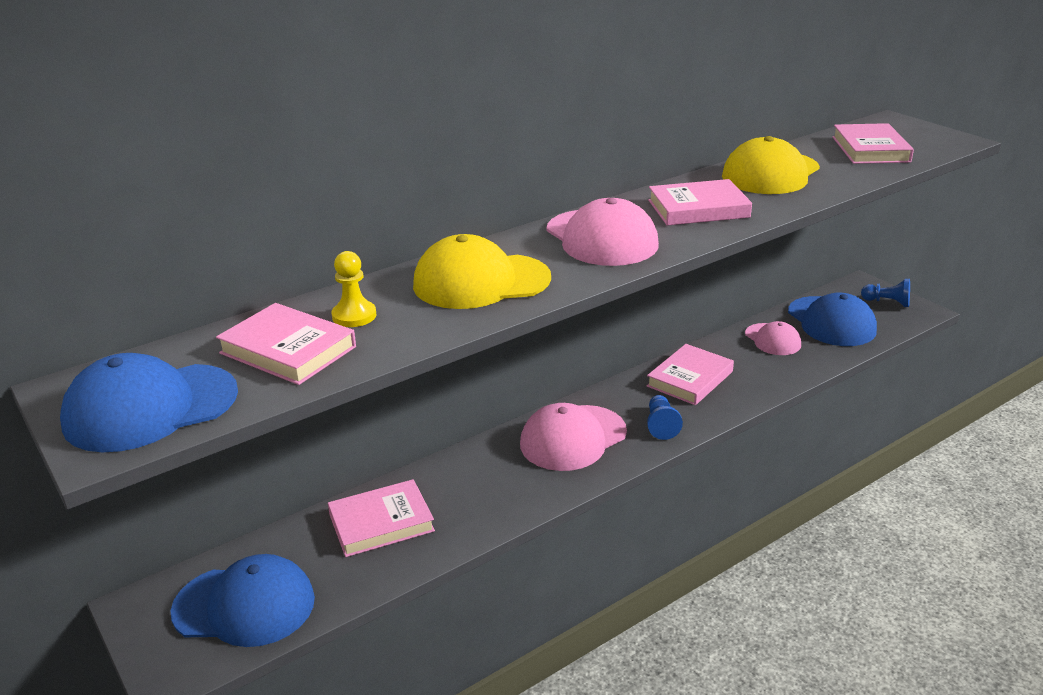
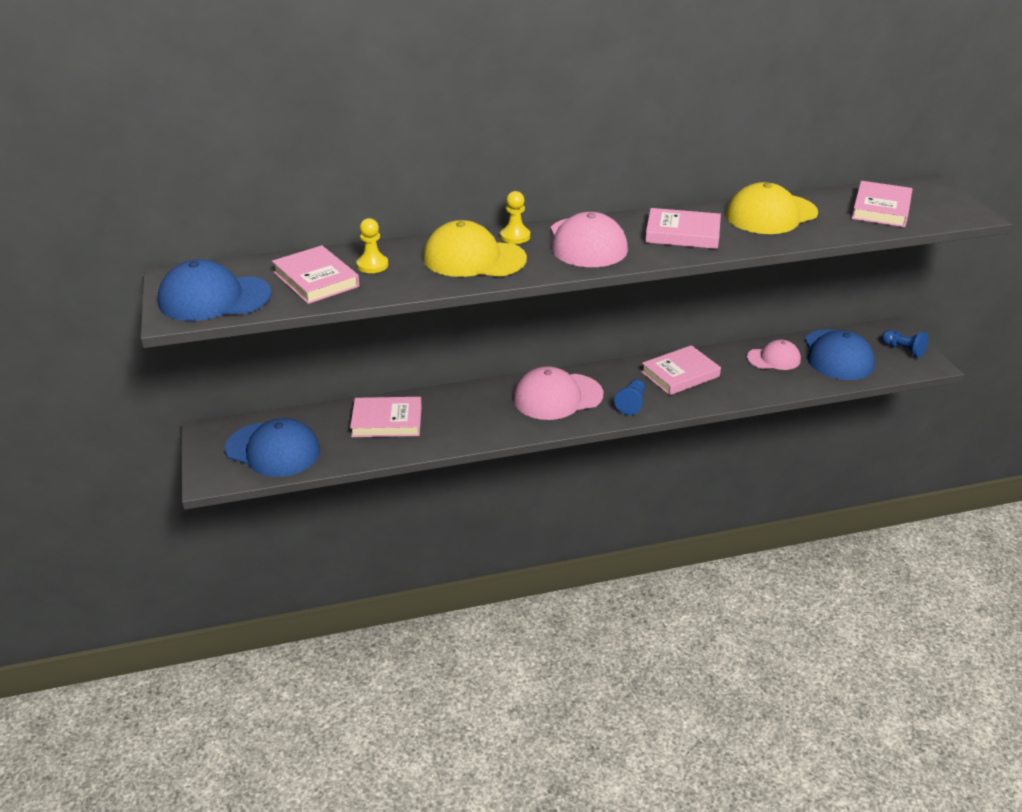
camera: 20 degrees right, 5 degrees up
pink cap [745,321,801,355] -> pink cap turned 90 degrees counterclockwise [747,340,801,370]
none -> yellow pawn [500,191,530,244]

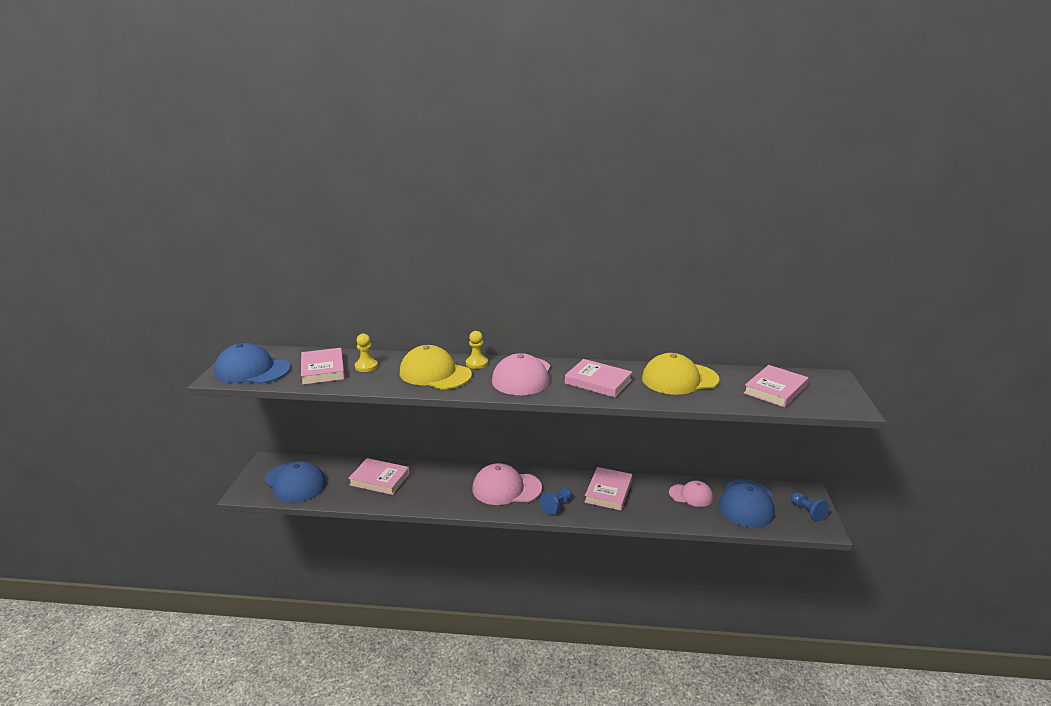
camera: 20 degrees right, 10 degrees down
pink book [641,345,721,395] -> pink book turned 60 degrees counterclockwise [584,467,633,511]

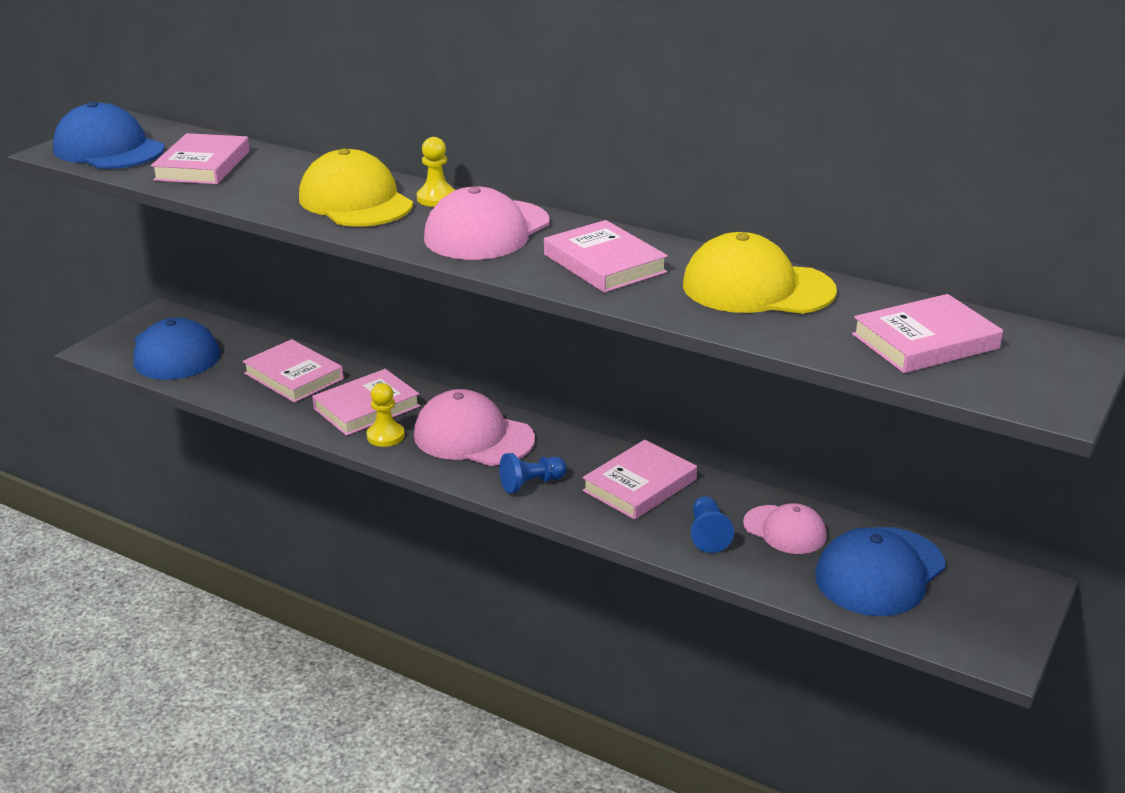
camera: 25 degrees right, 5 degrees up
yellow pawn [355,333,378,372] -> yellow pawn moved to [367,383,405,447]
blue pawn [791,492,829,522] -> blue pawn moved to [691,496,734,553]
none -> pink book [312,369,420,436]

